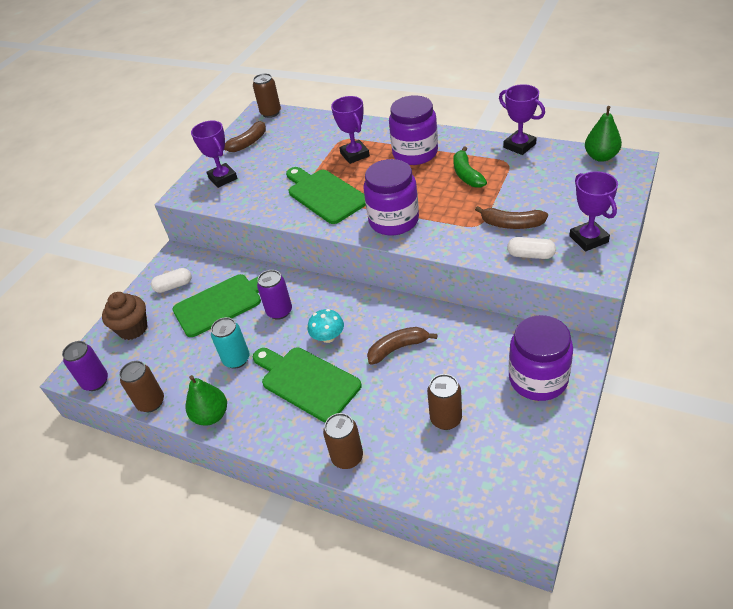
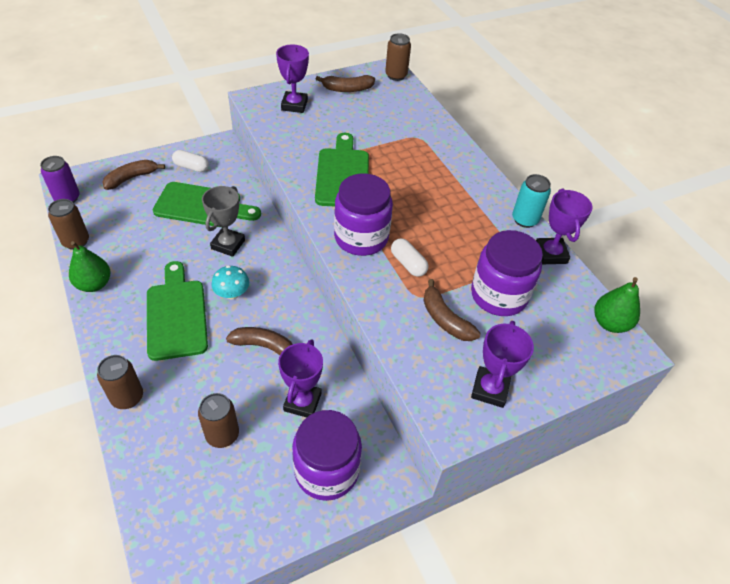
camera: 30 degrees right, 5 degrees up
brown cupcake [102,292,148,340] -> brown banana [103,160,165,190]
turquoise can [211,317,250,369] -> turquoise can moved to [512,174,551,228]
purple can [257,270,292,320] -> grey trophy [202,186,245,257]
purple trophy [331,96,370,164] -> purple trophy moved to [278,339,323,417]
purple jar [389,95,438,165] -> purple jar moved to [471,230,543,316]
green banana [453,147,487,188] -> none
white capsule [507,237,556,259] -> white capsule moved to [391,238,428,277]

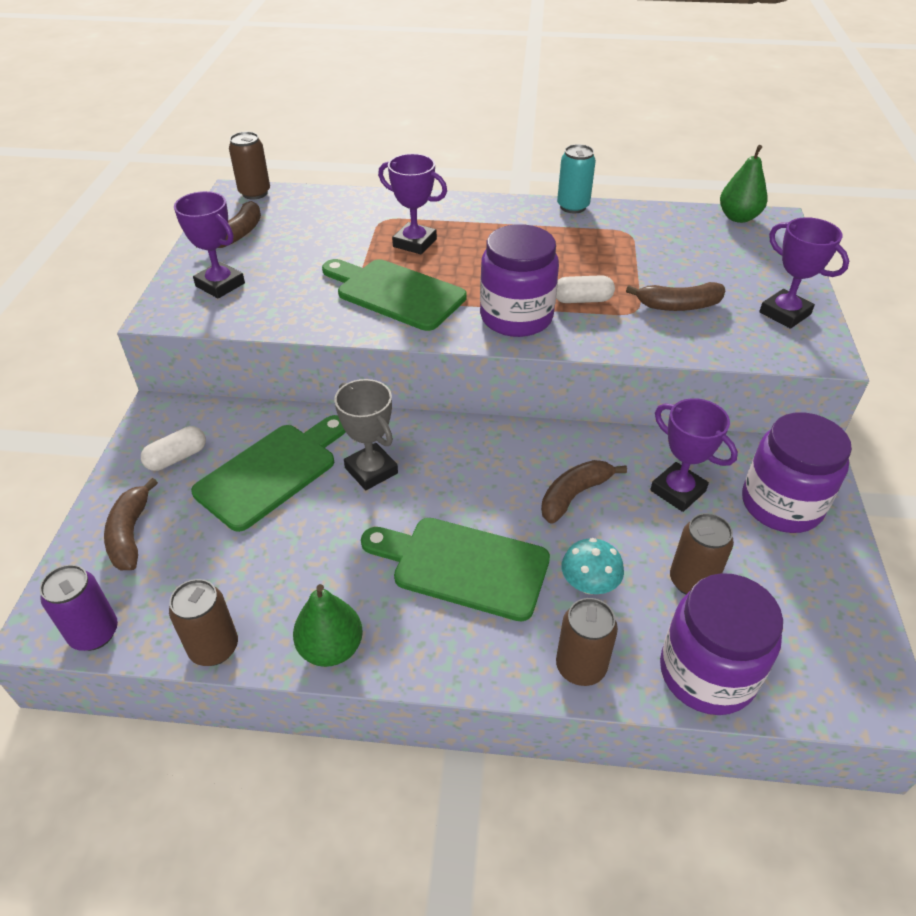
camera: 55 degrees left, 5 degrees down
turquoise mushroom [211,265,249,299] -> turquoise mushroom moved to [562,538,624,594]
purple jar [471,230,543,316] -> purple jar moved to [660,573,783,715]
purple trophy [536,189,592,264] -> purple trophy moved to [378,153,447,254]

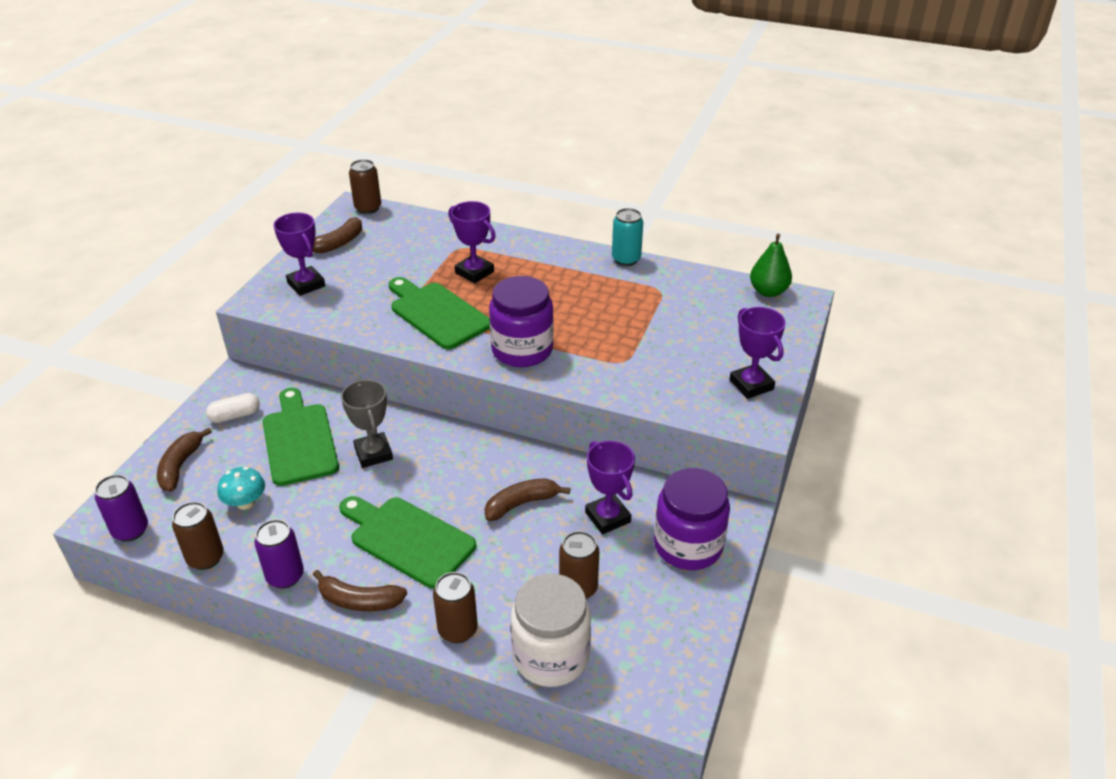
camera: 15 degrees right, 5 degrees down
green cutting board [191,415,346,532] -> green cutting board turned 75 degrees counterclockwise [263,388,339,486]
green pear [293,584,363,667] -> purple can [254,519,304,589]
white capsule [556,275,615,303] -> none
turquoise mushroom [562,538,624,594] -> turquoise mushroom moved to [217,467,265,510]
brown banana [626,282,725,311] -> brown banana moved to [313,570,407,611]
purple jar [660,573,783,715] -> white jar [511,573,591,687]

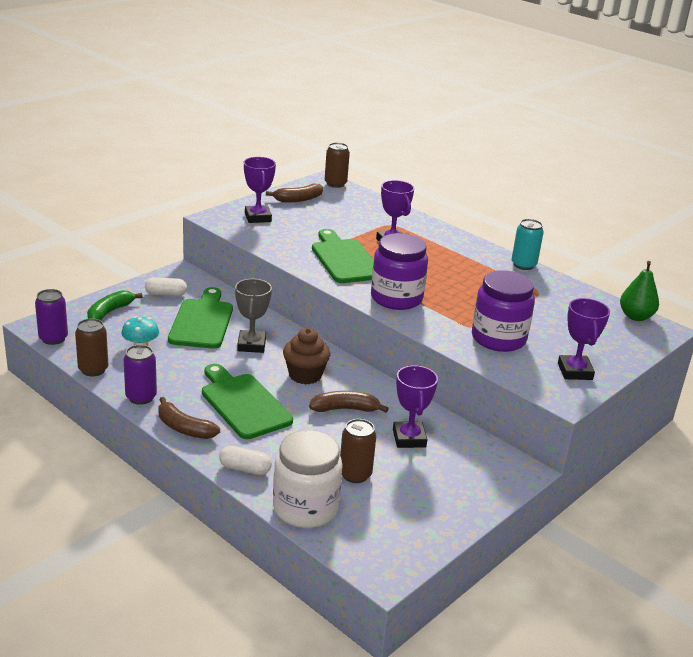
camera: 20 degrees right, 10 degrees down
brown banana [157,427,212,492] -> green banana [87,290,143,320]
brown can [433,572,478,643] -> white capsule [219,446,272,475]
purple jar [654,468,730,570] -> purple jar moved to [472,270,535,352]
none -> brown cupcake [283,328,331,385]

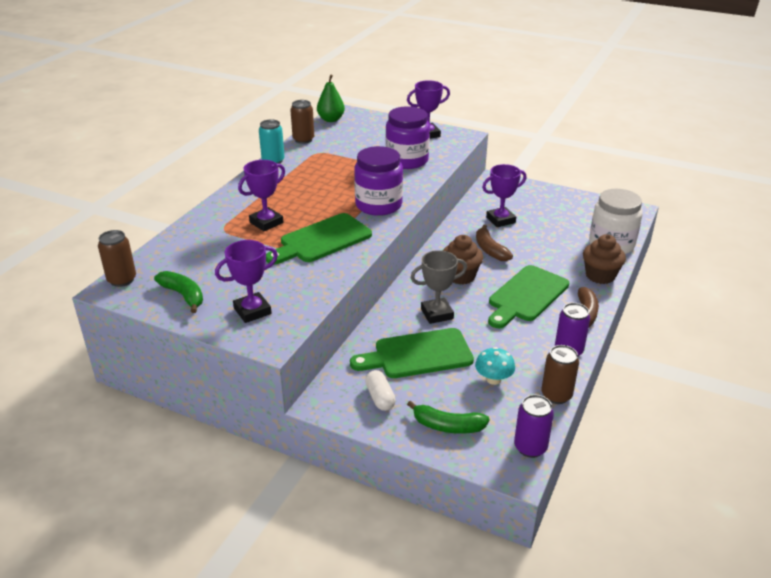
camera: 105 degrees left, 5 degrees up
white capsule [219,446,272,475] -> brown cupcake [583,234,626,284]
brown banana [266,184,323,203] -> green banana [154,271,203,313]
brown can [340,419,376,483] -> brown can moved to [290,100,314,144]

